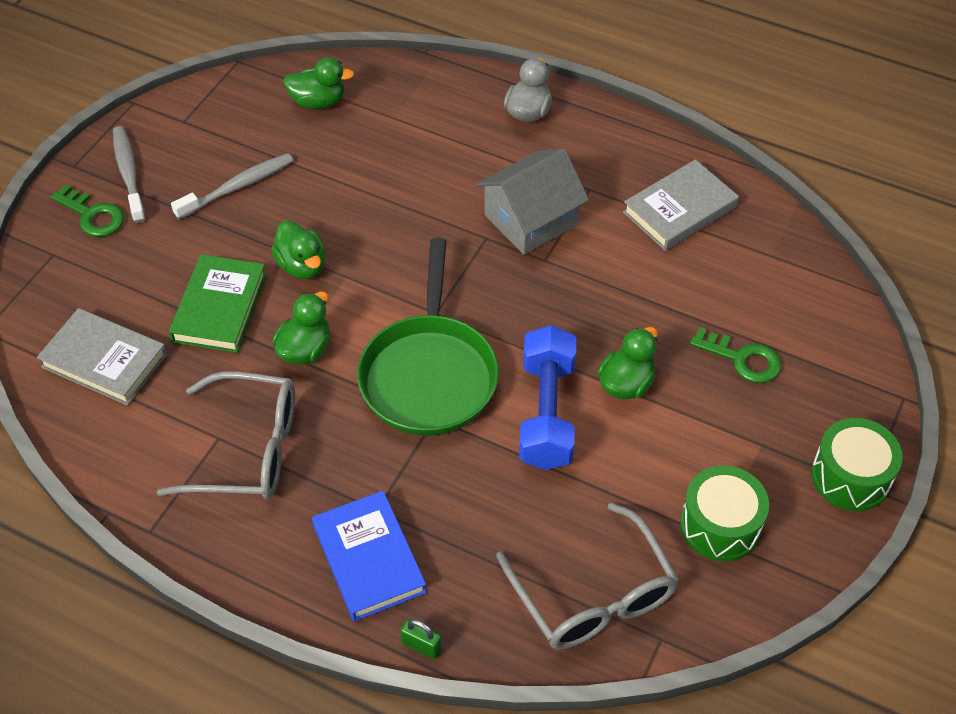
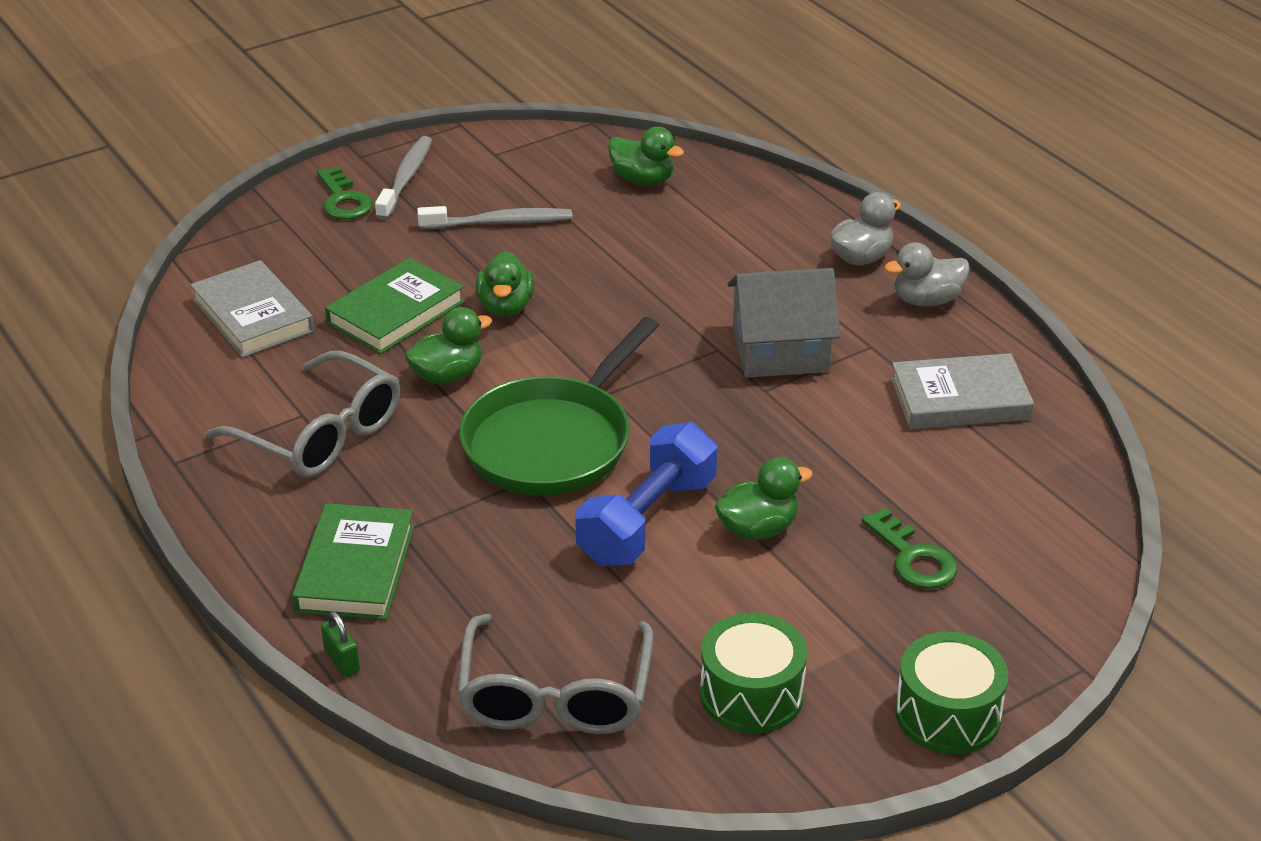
camera: 30 degrees right, 15 degrees down
blue book [312,491,427,621] -> green book [292,503,414,620]
none -> grey duck [884,242,970,307]

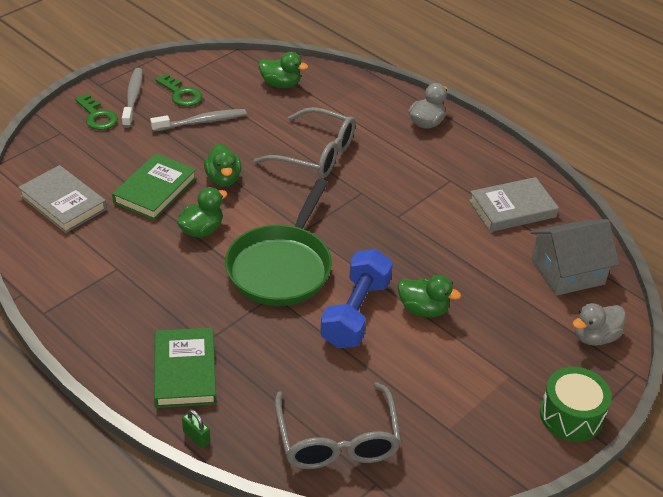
camera: 15 degrees left, 5 degrees up
grey glasses [205,351,400,477] -> grey glasses moved to [253,107,355,178]
green drum [700,613,807,734] -> none
green duck [715,457,813,540] -> green duck turned 60 degrees clockwise [398,275,461,317]
grey house [727,268,840,378] -> grey house moved to [531,219,619,296]
green key [862,508,957,589] -> green key moved to [155,73,203,106]
grey duck [884,242,970,307] -> grey duck moved to [572,303,626,346]

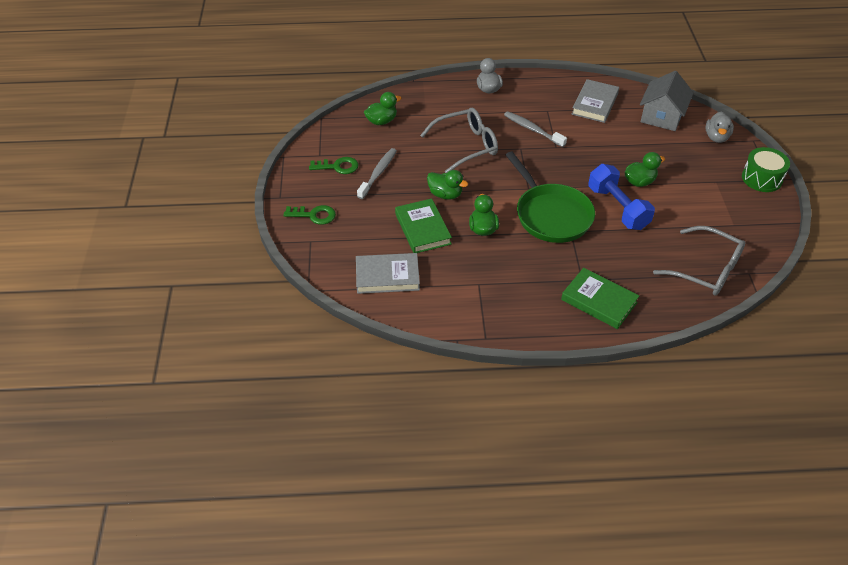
camera: 45 degrees left, 5 degrees up
grey toothbrush [122,68,142,128] -> grey toothbrush moved to [504,111,567,147]
green padlock [182,409,210,448] -> none

